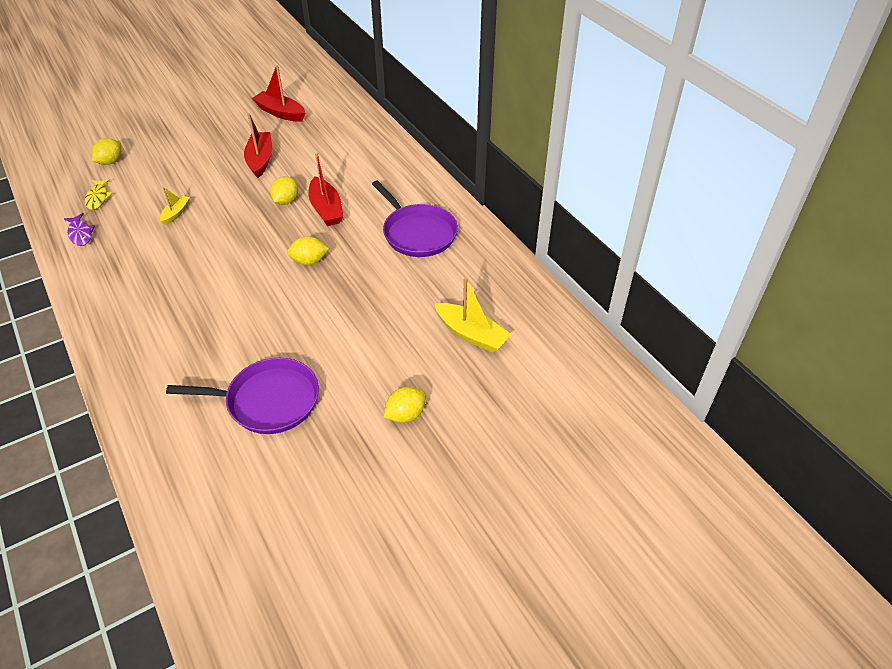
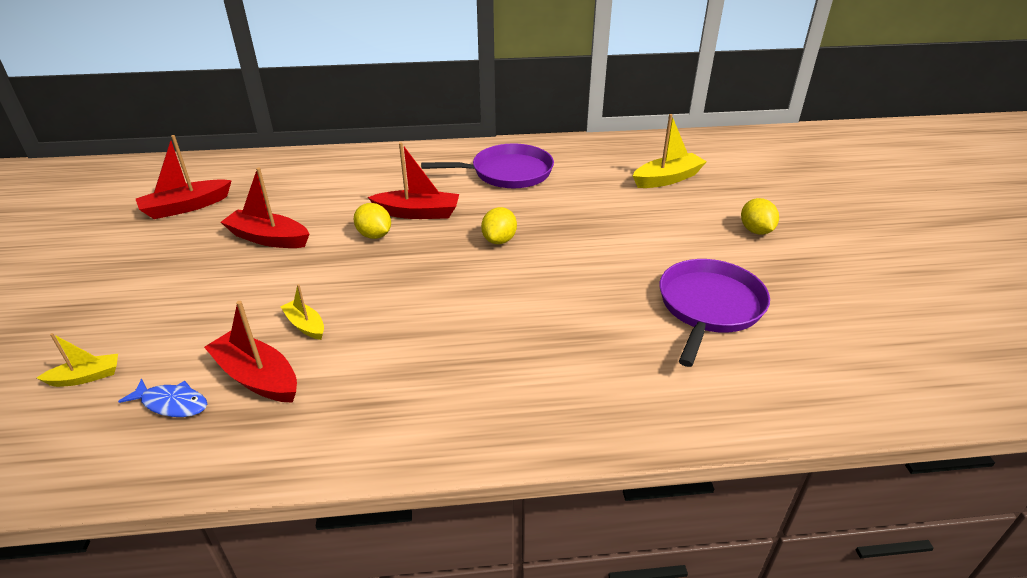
camera: 65 degrees left, 10 degrees down
purple fish [64,213,95,246] -> none
yellow fish [85,179,112,210] -> blue fish [118,379,207,417]
yellow lemon [91,138,122,165] -> yellow boat [37,333,118,387]
none -> red boat [204,301,297,403]

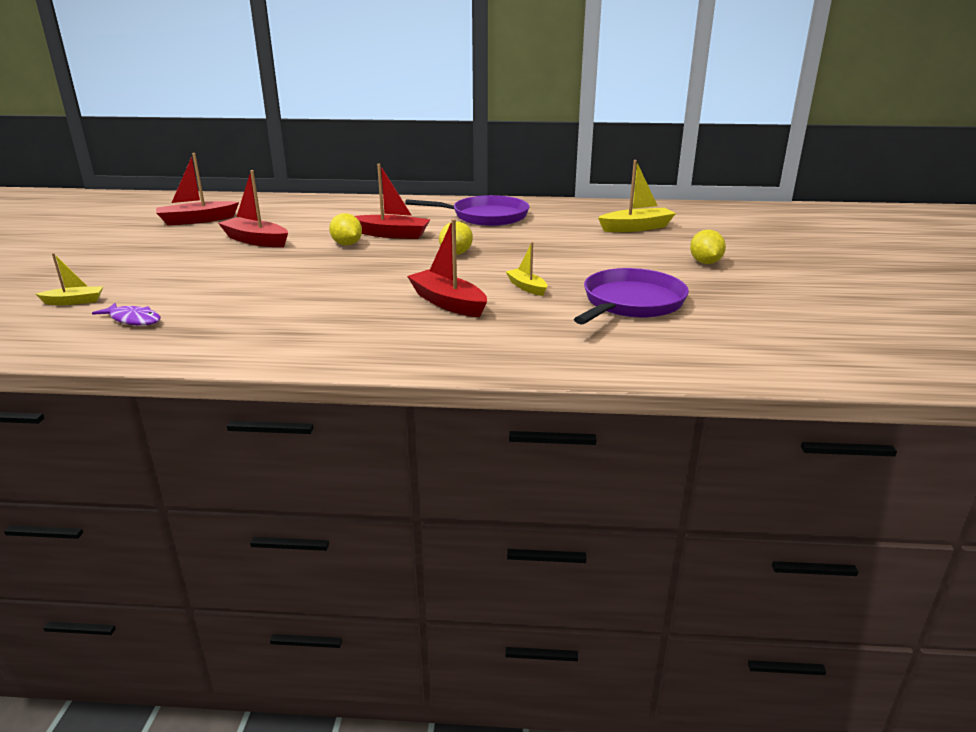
camera: 10 degrees right, 10 degrees down
blue fish [118,379,207,417] -> purple fish [92,303,161,326]
red boat [204,301,297,403] -> red boat moved to [407,219,487,317]
yellow boat [280,284,324,340] -> yellow boat moved to [506,242,547,296]

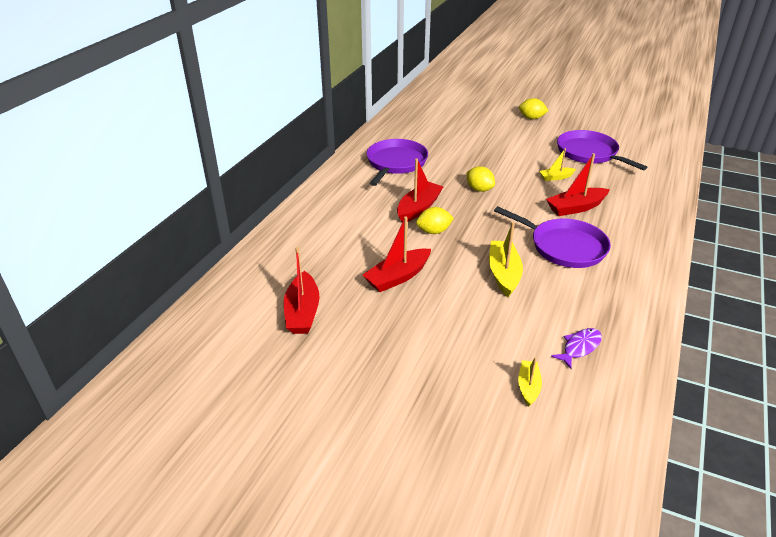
camera: 70 degrees left, 10 degrees up
yellow boat [598,160,676,232] -> yellow boat moved to [489,222,523,297]
none -> purple pan [494,206,611,268]

